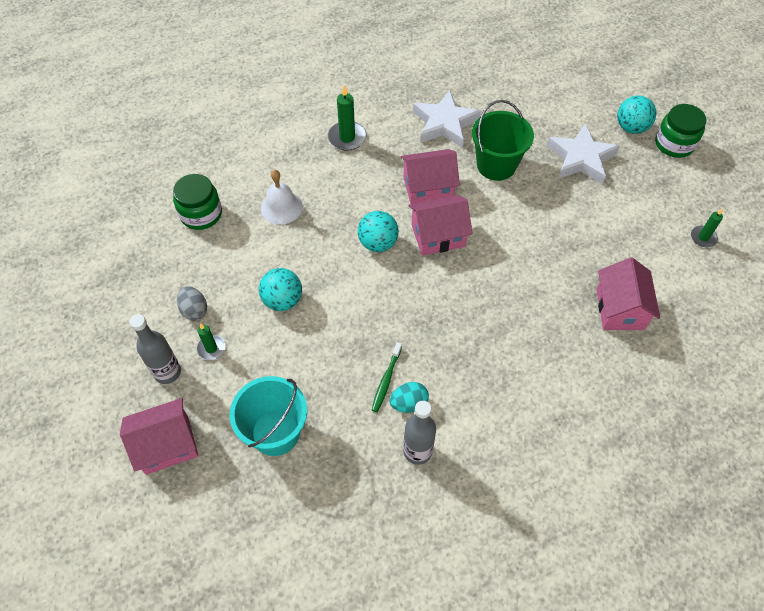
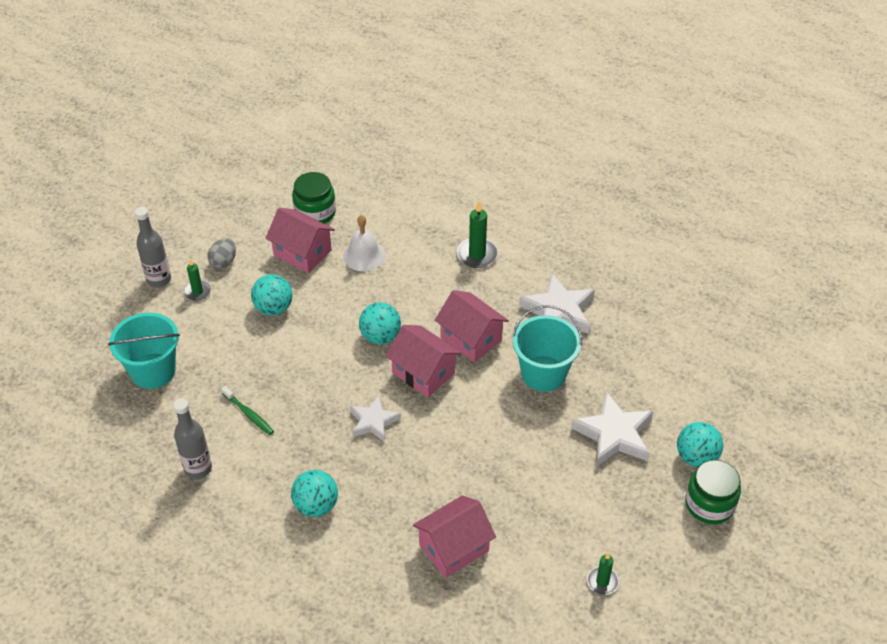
camera: 55 degrees right, 10 degrees down
pink house [120,398,198,475] -> pink house moved to [265,208,335,273]
green toothbrush [372,342,402,412] -> green toothbrush turned 120 degrees counterclockwise [221,386,274,435]
turquoise egg [390,382,429,413] -> none
green bucket [472,100,534,181] -> turquoise bucket [512,305,582,392]
none -> turquoise ball [291,470,338,517]
none -> white star [350,396,401,442]

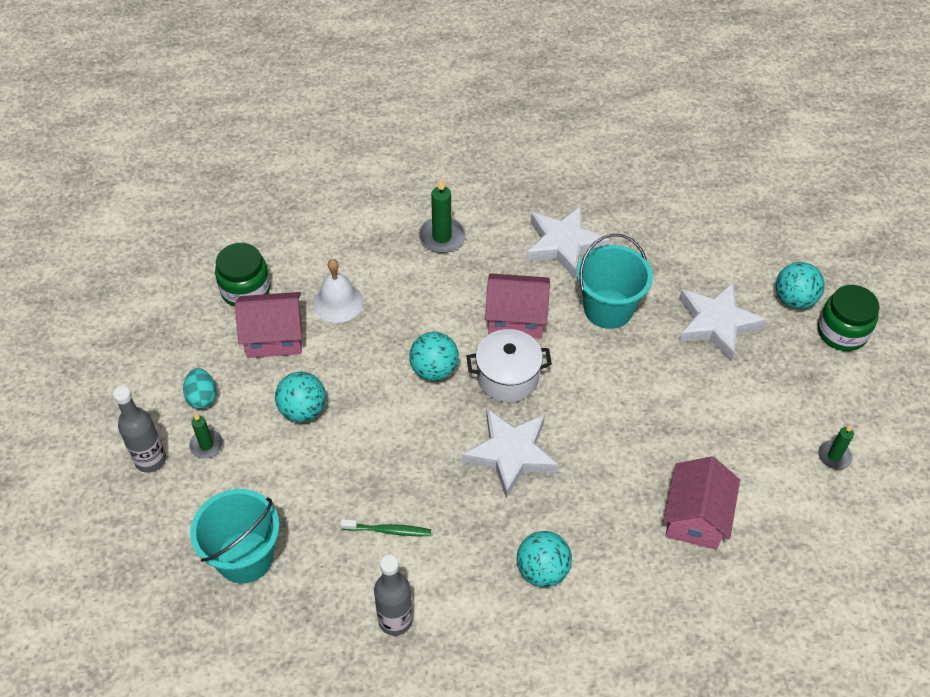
camera: 40 degrees left, 5 degrees up
grey egg [207,238,236,269] -> turquoise egg [183,368,217,409]
white star [350,396,401,442] -> white star [462,409,559,498], size x1.58
pink house [386,325,461,398] -> white pot [466,329,552,402]

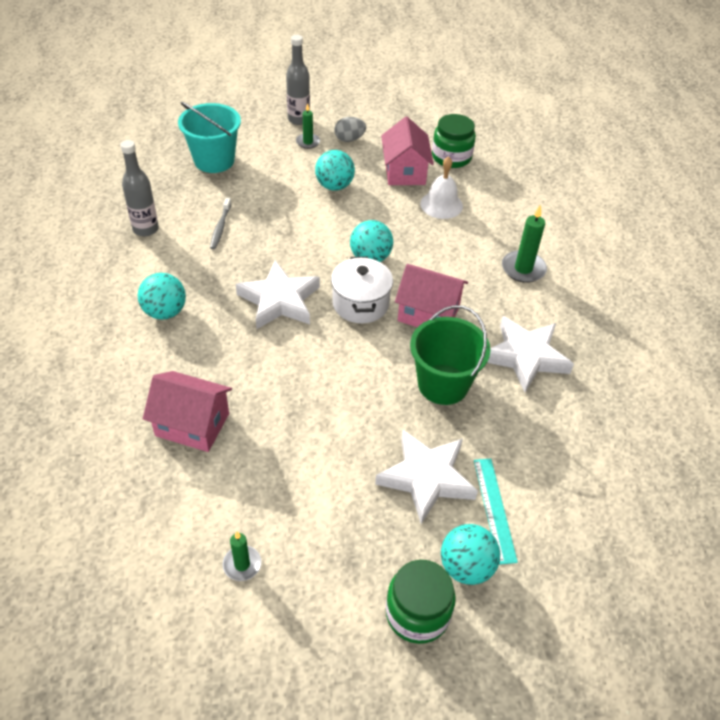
camera: 90 degrees right, 5 degrees down
turquoise egg [183,368,217,409] -> grey egg [334,117,366,142]
green toothbrush [340,519,431,536] -> grey toothbrush [210,198,231,250]
pink house [485,273,550,339] -> pink house turned 75 degrees counterclockwise [395,264,468,327]
turquoise bucket [577,234,653,329] -> green bucket [410,305,490,405]
none -> turquoise ruler [474,459,518,565]

